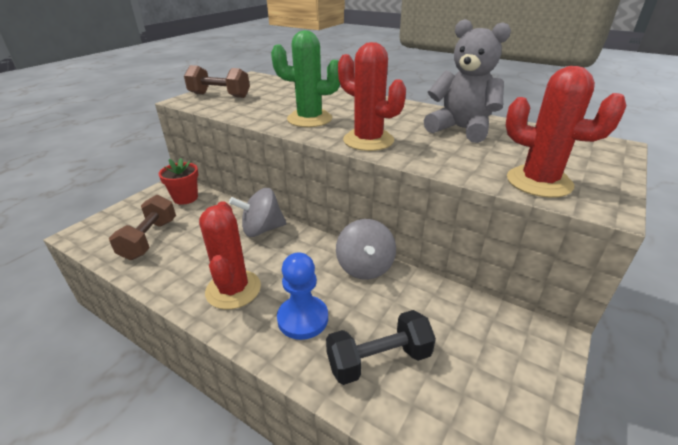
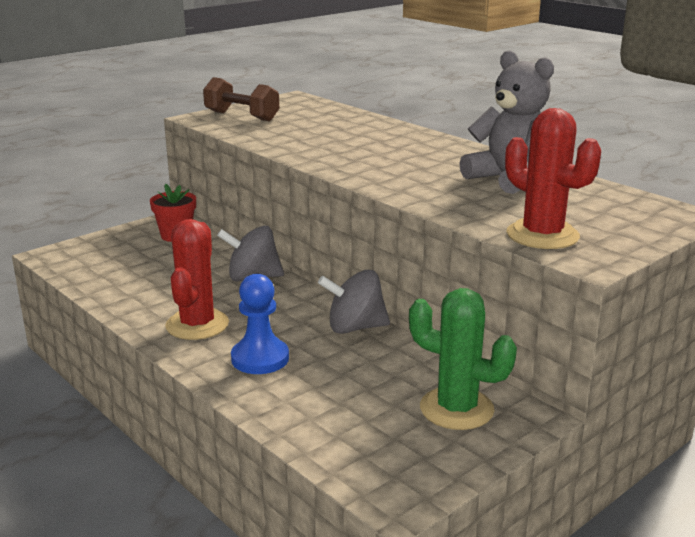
camera: 15 degrees right, 10 degrees down
brown dumbbell [109,195,176,260] -> none
green cactus [271,30,340,127] -> green cactus moved to [409,288,517,430]
black dumbbell [326,310,436,385] -> none
grey spinning top [336,219,396,280] -> grey spinning top turned 75 degrees clockwise [318,270,390,334]
red cactus [338,42,406,151] -> none

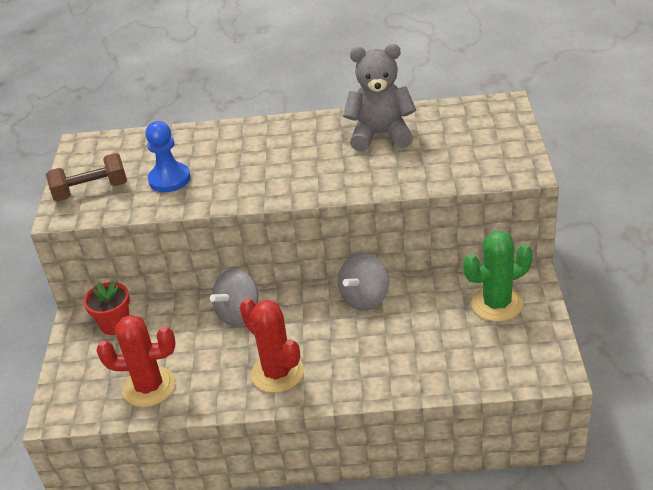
camera: 45 degrees left, 15 degrees up
blue pawn [231,274,289,374] -> blue pawn moved to [145,121,190,192]
red cactus [505,108,601,249] -> red cactus moved to [96,315,176,407]

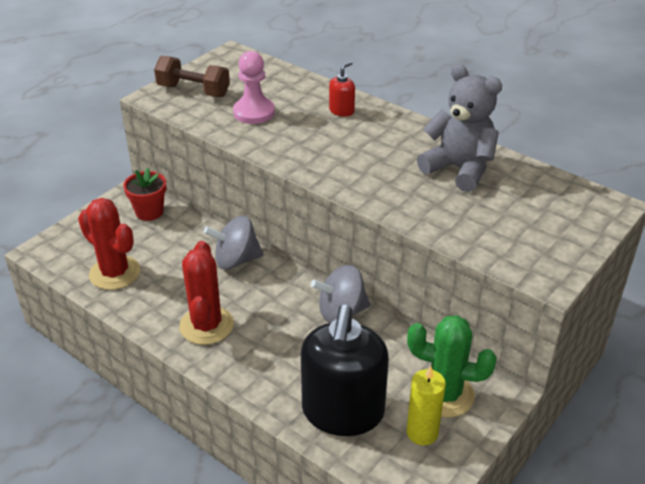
camera: 35 degrees right, 0 degrees up
blue pawn [145,121,190,192] -> pink pawn [233,51,275,124]
none -> black soap dispenser [301,305,389,436]
none -> red soap dispenser [329,61,355,117]
none -> yellow candle [406,366,446,445]

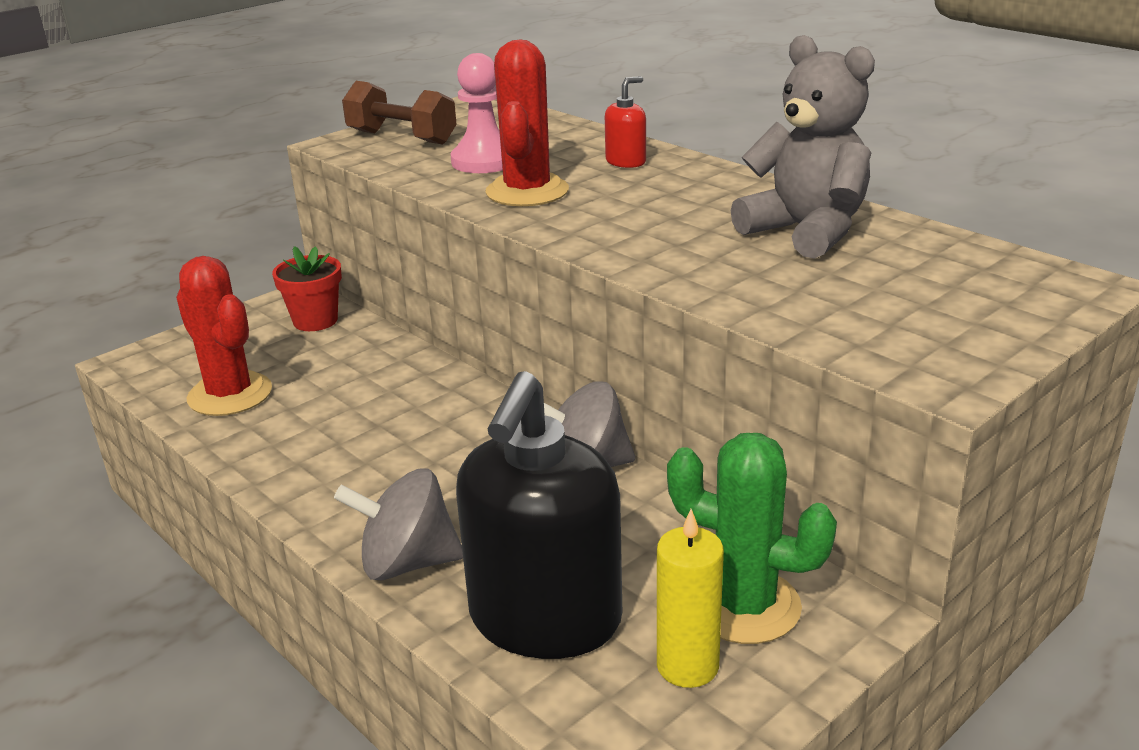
camera: 10 degrees right, 10 degrees down
red cactus [179,241,234,345] -> red cactus moved to [485,39,569,206]
grey spinning top [204,216,264,269] -> grey spinning top moved to [334,468,463,580]

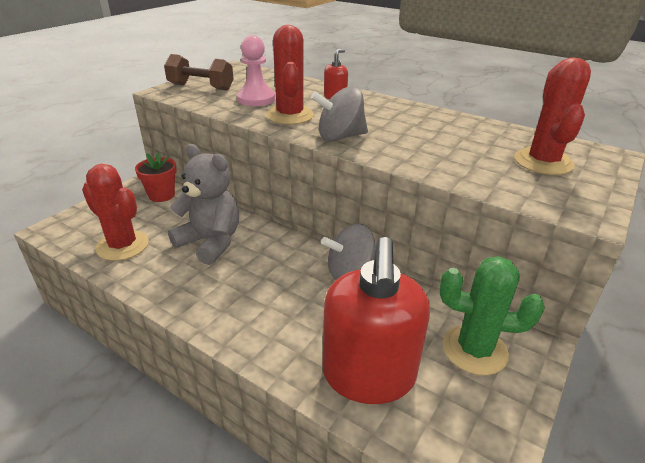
camera: 15 degrees left, 5 degrees up
grey spinning top [334,468,463,580] -> grey spinning top moved to [311,86,368,142]
black soap dispenser [456,371,622,659] -> red soap dispenser [323,237,430,404]
yellow candle [657,509,724,688] -> none
grey teddy bear [731,35,875,259] -> grey teddy bear moved to [168,144,239,265]
none -> red cactus [514,57,591,175]

